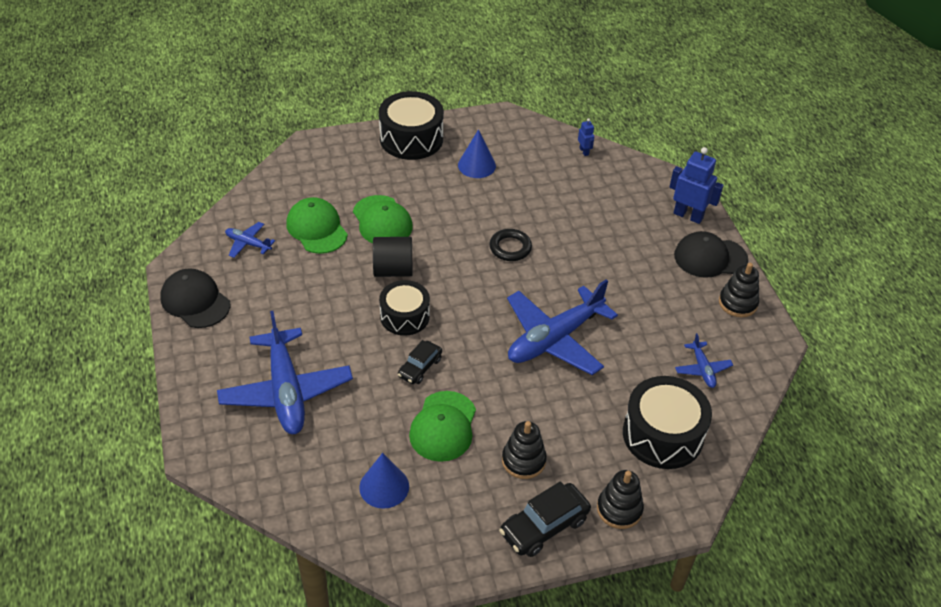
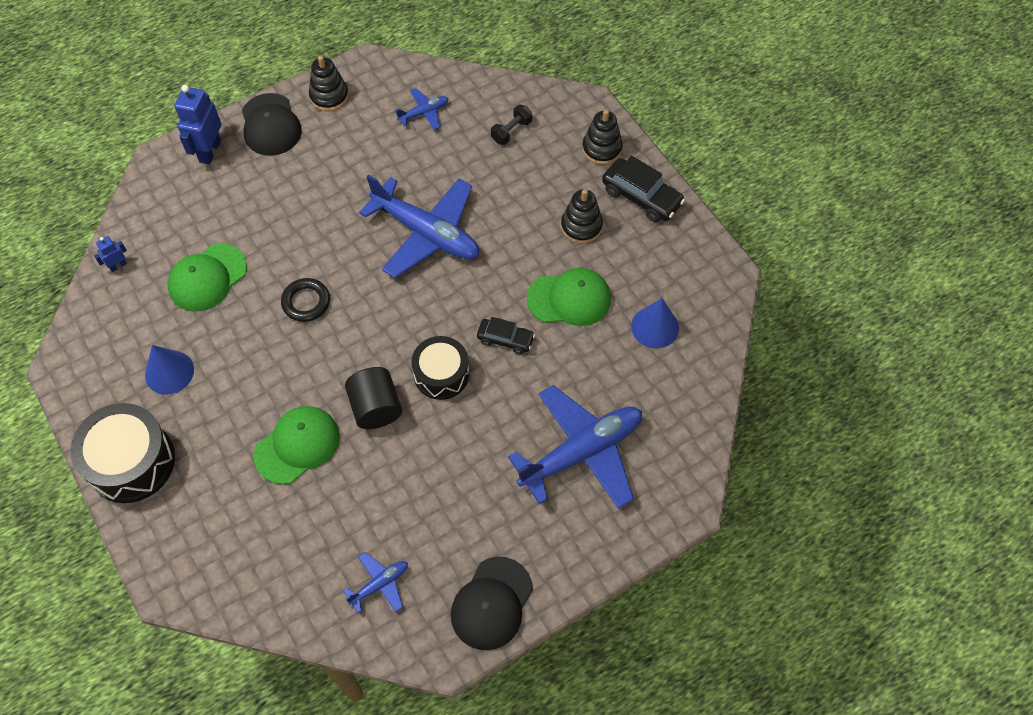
camera: 105 degrees left, 15 degrees up
blue plane [225,222,275,258] -> blue plane turned 135 degrees counterclockwise [343,552,408,613]
green cap [286,197,348,254] -> green cap moved to [168,244,247,312]
black drum [623,376,712,469] -> black dumbbell [491,104,532,145]

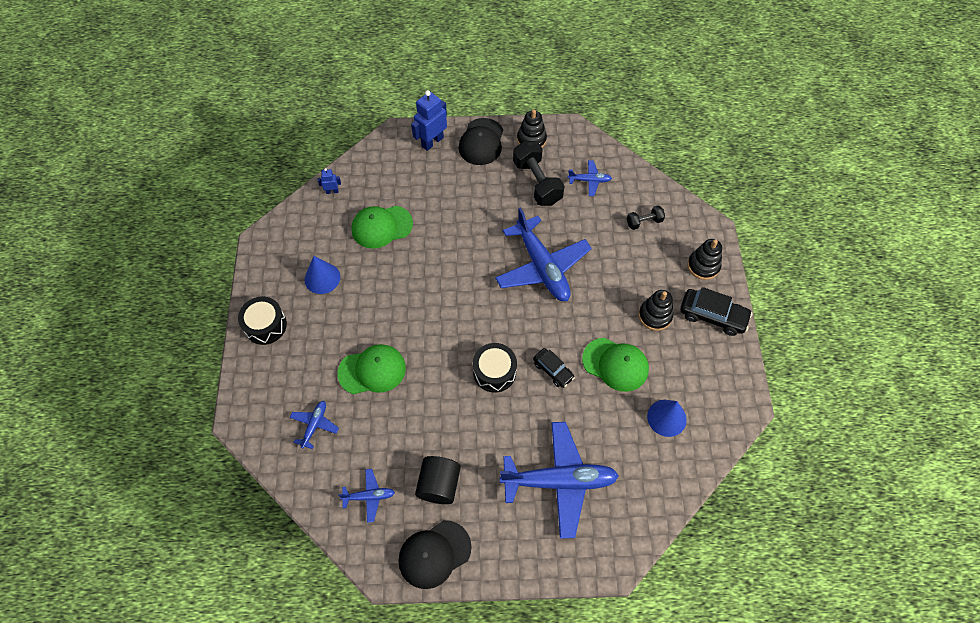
camera: 30 degrees right, 0 degrees up
black drum [70,403,175,503] -> black drum [238,296,287,345], size x0.67
black ring [281,278,330,322] -> none
black cylinder [345,367,402,429] -> black cylinder moved to [415,456,461,504]
black car [602,156,685,222] -> black car turned 45 degrees counterclockwise [680,287,752,336]
none -> blue plane [290,401,339,449]
none -> black dumbbell [513,140,565,206]

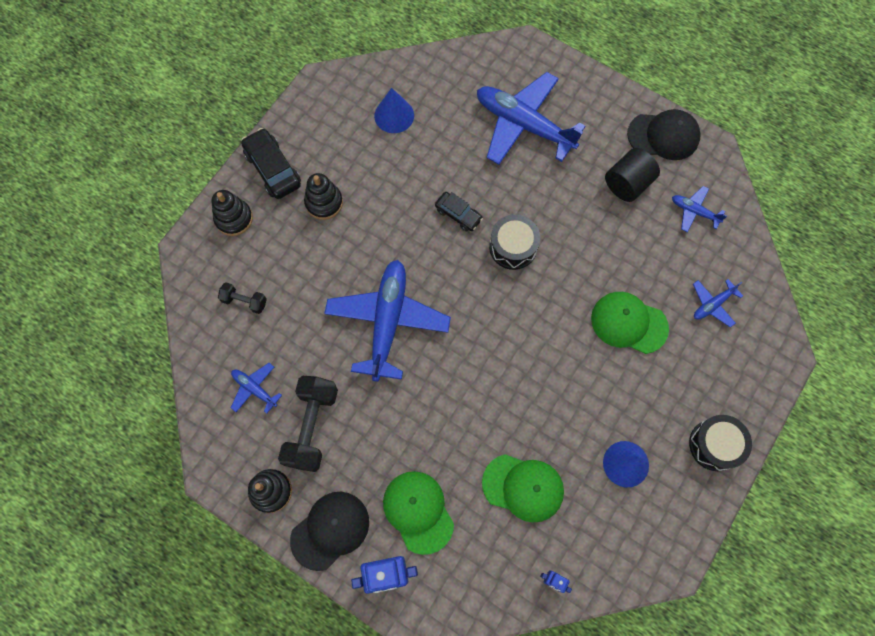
camera: 145 degrees left, 10 degrees up
black car [533,348,575,388] -> black car turned 135 degrees clockwise [435,192,483,232]
green cap [582,338,649,392] -> green cap moved to [383,471,454,555]

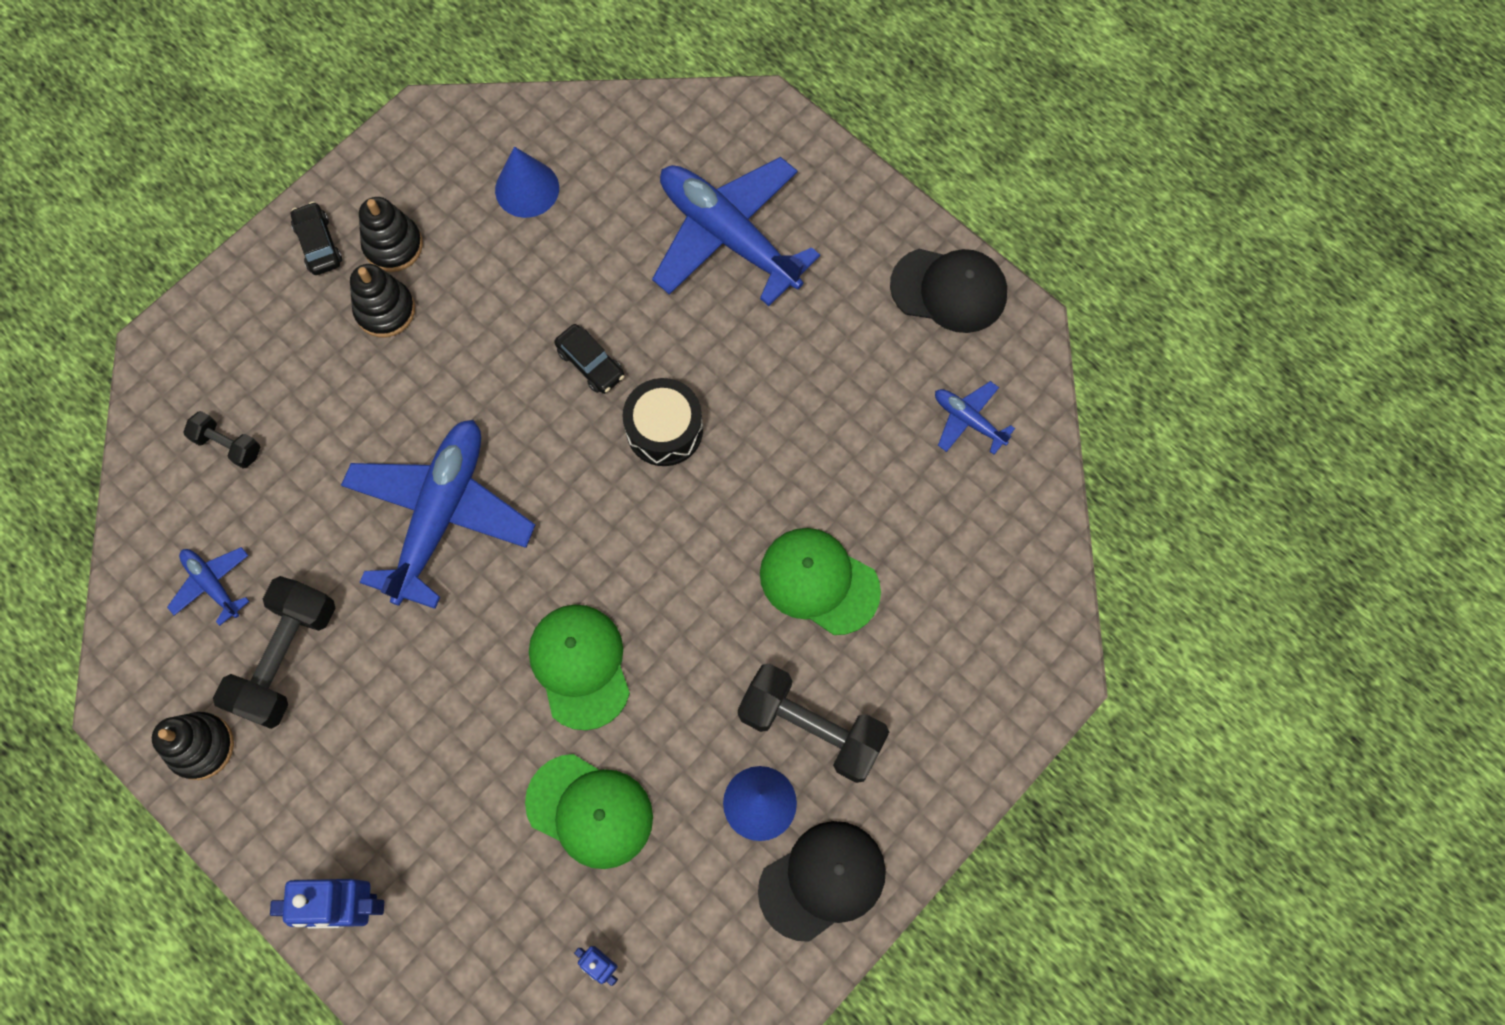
camera: 10 degrees right, 0 degrees up
black stacking toy [211,190,253,236] -> black stacking toy moved to [359,197,423,272]
black car [241,128,301,199] -> black car [291,202,342,275], size x0.63
black cap [290,492,369,571] -> black cap moved to [758,821,886,942]
green cap [383,471,454,555] -> green cap moved to [529,605,630,730]
black cylinder [605,148,660,202] -> none
black drum [689,415,752,471] -> none
blue plane [693,279,743,327] -> none
none -> black dumbbell [738,663,889,783]

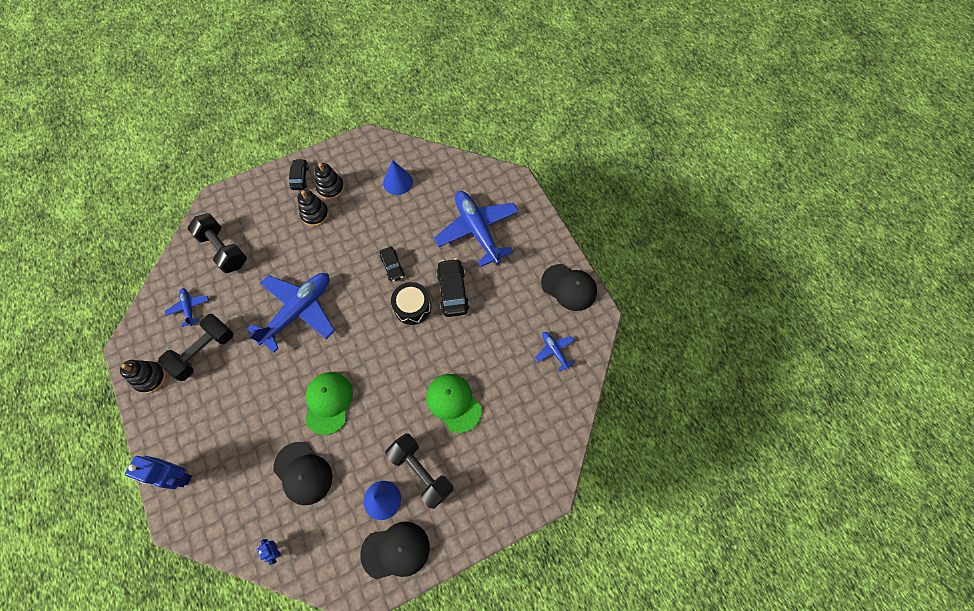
camera: 20 degrees right, 5 degrees down
black dumbbell [183,411,260,469] -> black dumbbell [187,213,247,273], size x1.91
green cap [525,754,653,869] -> black cap [273,442,332,505]
none -> black car [436,258,469,317]

